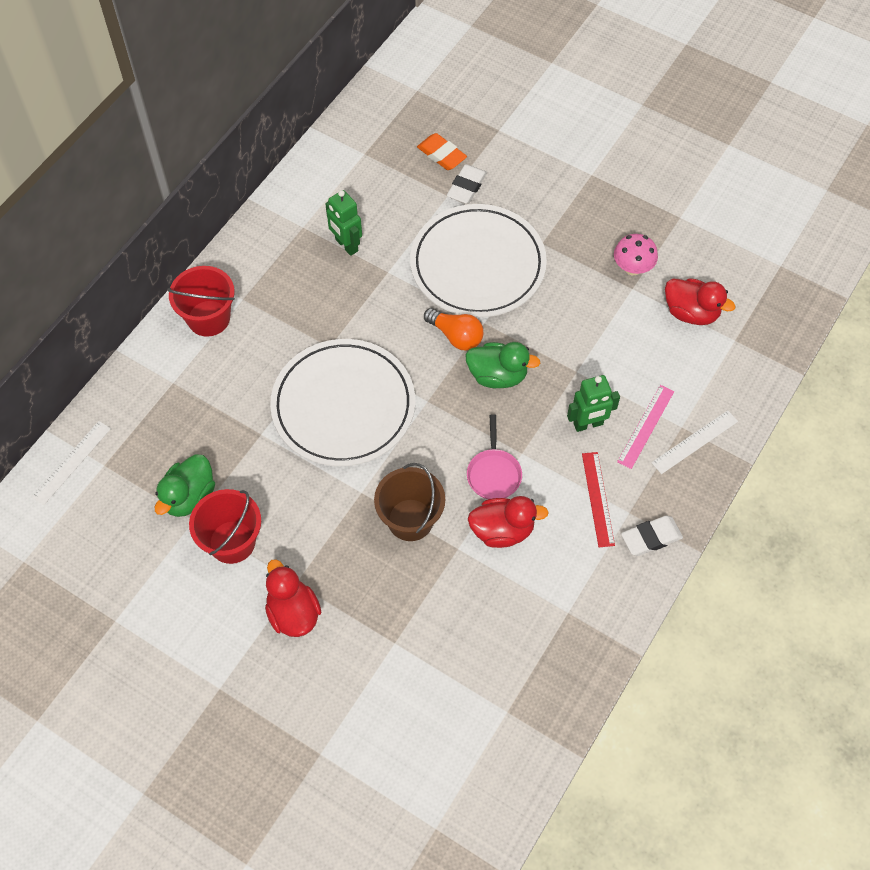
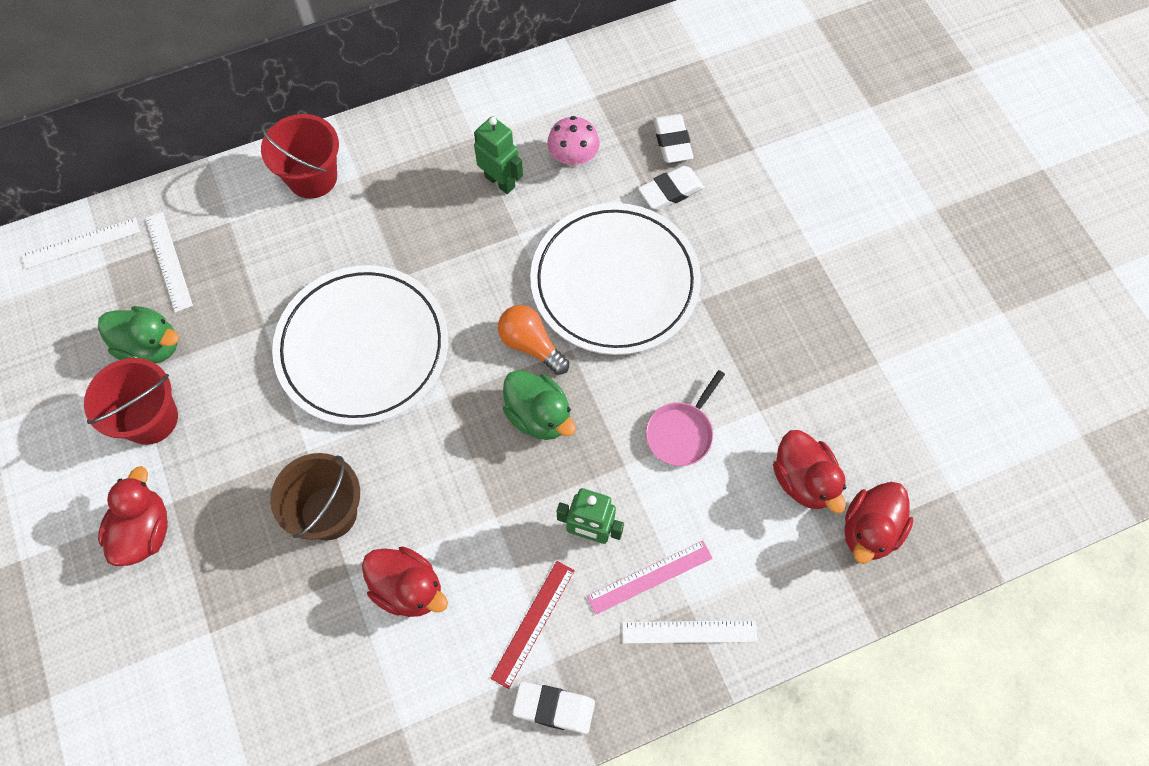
camera: 35 degrees right, 5 degrees up
green duck [155,454,215,517] -> green duck turned 135 degrees counterclockwise [98,306,179,364]
green robot [325,190,362,256] -> green robot turned 135 degrees clockwise [474,116,523,194]
orange eraser [417,133,467,170] -> white eraser [653,114,694,163]
orange light bulb [424,308,483,351] -> orange light bulb turned 150 degrees clockwise [498,305,569,375]
pink pan [467,414,522,499] -> pink pan moved to [646,370,725,466]
pink mushroom [614,234,658,275] -> pink mushroom moved to [547,116,600,167]
none -> white ruler [146,212,193,312]
none -> red duck [844,482,914,564]

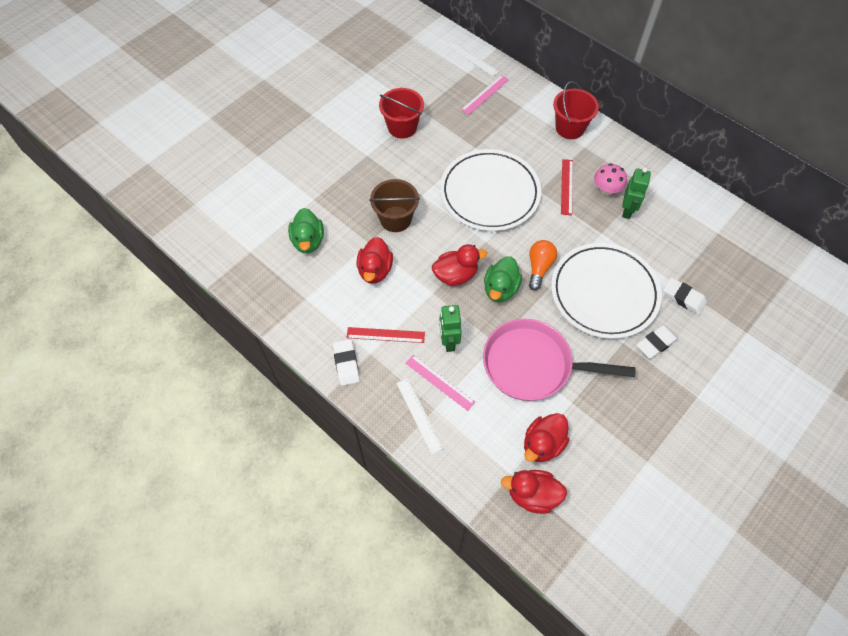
camera: 65 degrees right, 5 degrees down
green duck [98,306,179,364] -> green duck moved to [288,208,324,254]
red duck [98,466,168,566] -> red duck moved to [432,244,487,286]
white ruler [146,212,193,312] -> pink ruler [461,75,509,115]
pink mushroom [547,116,600,167] -> pink mushroom moved to [594,163,627,195]
pink pan [646,370,725,466] -> pink pan [483,319,636,401], size x2.06
white eraser [653,114,694,163] -> white eraser moved to [636,325,678,359]
none -> red ruler [561,159,573,215]

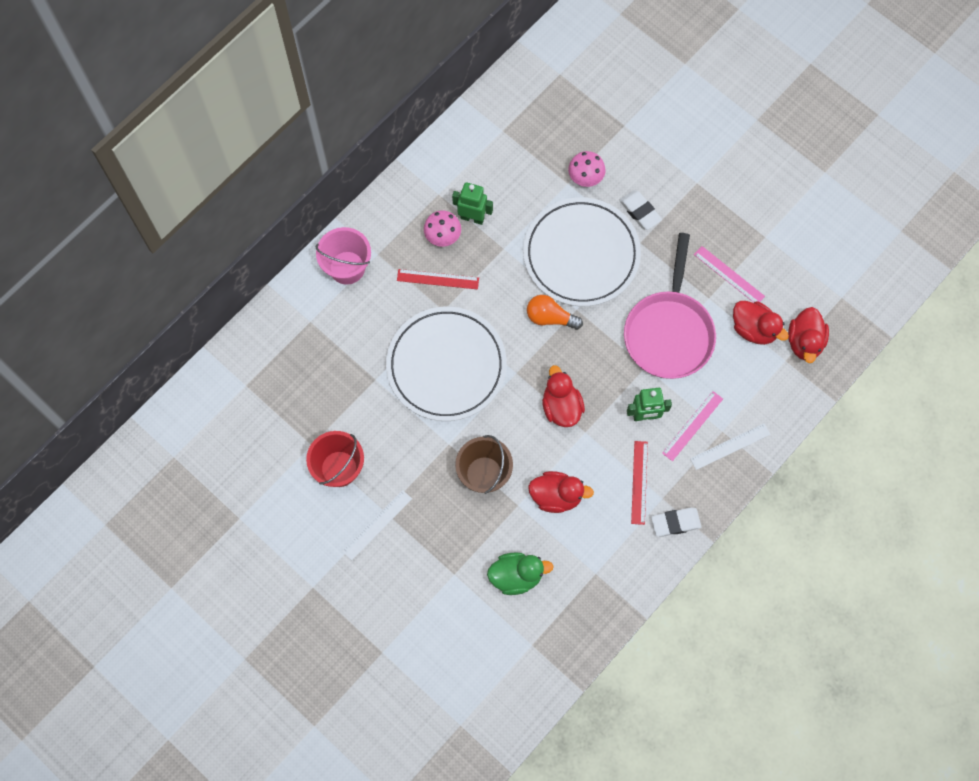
camera: 90 degrees left, 10 degrees up
white ruler [447,41,499,76] -> white ruler moved to [342,490,412,560]
pink ruler [461,75,509,115] -> pink ruler moved to [694,246,765,302]
green duck [484,256,522,302] -> none
red bucket [553,81,599,139] -> pink bucket [316,227,371,285]
white eraser [663,277,707,315] -> pink mushroom [568,151,606,187]

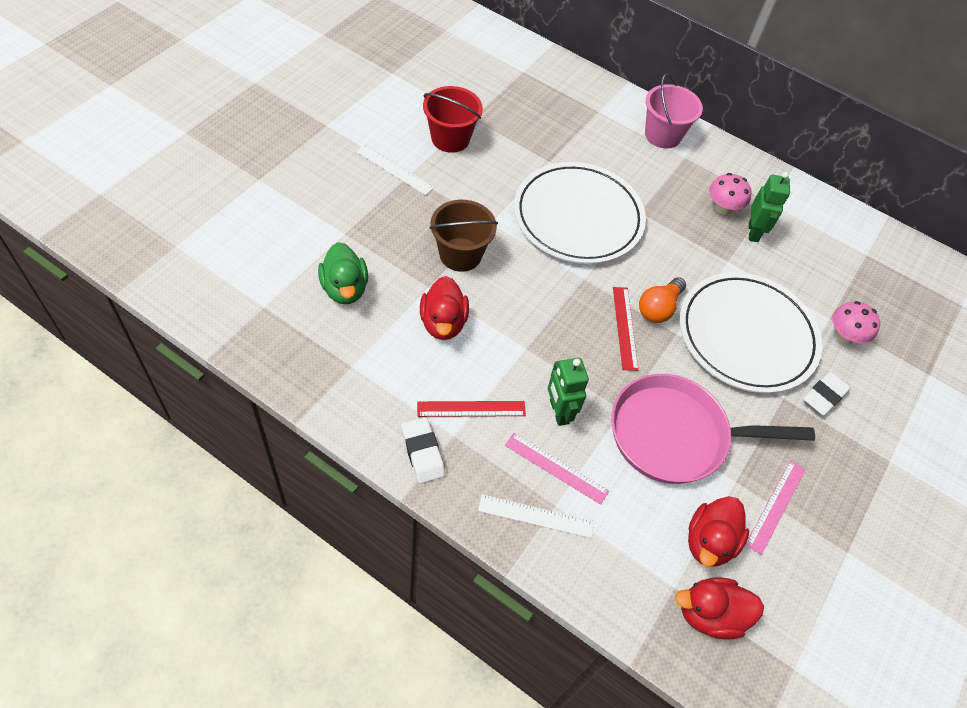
camera: 75 degrees right, 15 degrees down
red ruler [397,269,479,290] -> red ruler moved to [613,287,638,371]
orange light bulb [527,295,583,330] -> orange light bulb turned 150 degrees counterclockwise [639,277,686,323]
red duck [542,365,585,427] -> none
white ruler [690,423,771,470] -> white ruler turned 45 degrees counterclockwise [478,494,594,538]

